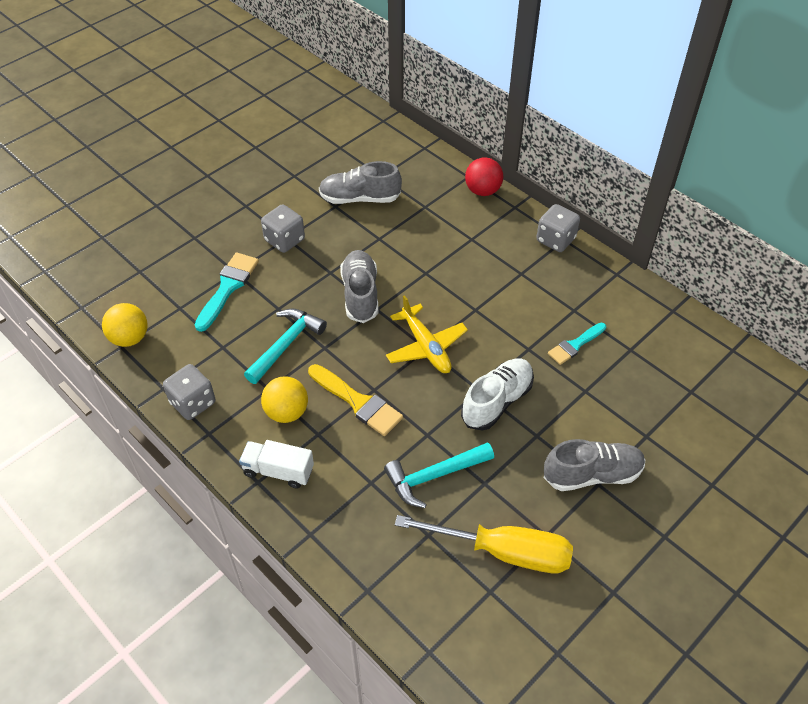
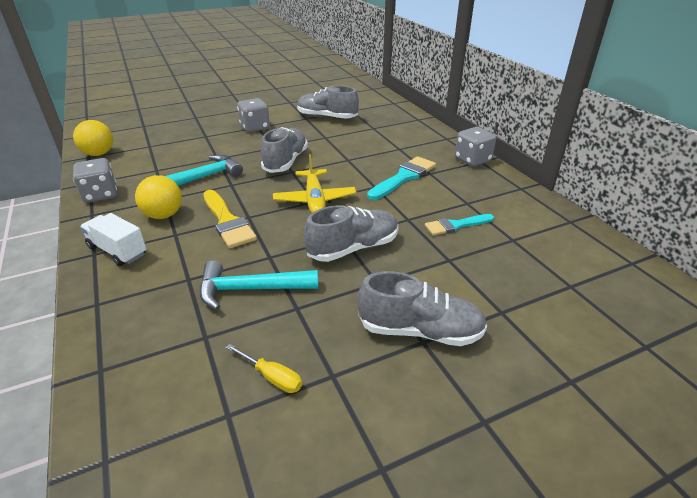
camera: 20 degrees right, 15 degrees down
turquoise brush [195,252,259,332] -> turquoise brush moved to [367,156,436,200]
yellow screwdriver [395,515,573,573] -> yellow screwdriver [226,344,302,393], size x0.43
white shoe [461,359,534,430] -> grey shoe [304,205,399,262]
red ball [465,157,503,196] -> none

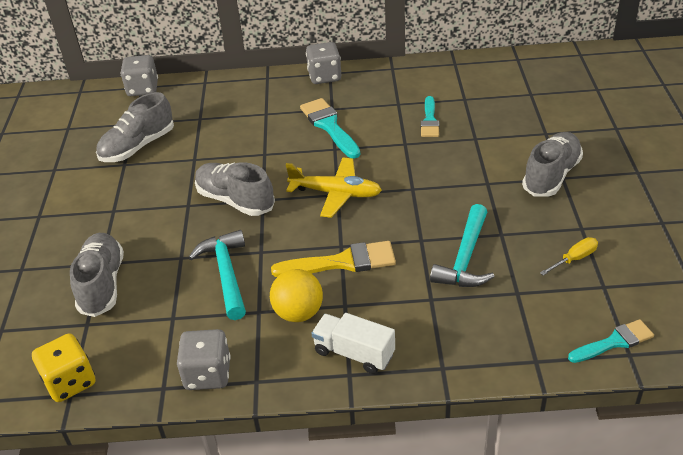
camera: 65 degrees left, 5 degrees up
yellow ball [73,120,113,156] -> yellow dice [32,333,96,402]
white truck [80,213,147,266] -> white truck turned 60 degrees clockwise [311,313,395,374]
grey dice [237,98,270,132] -> grey dice moved to [121,55,158,96]
grey shoe [304,205,399,262] -> grey shoe moved to [70,233,124,317]
none -> turquoise brush [568,319,654,363]

